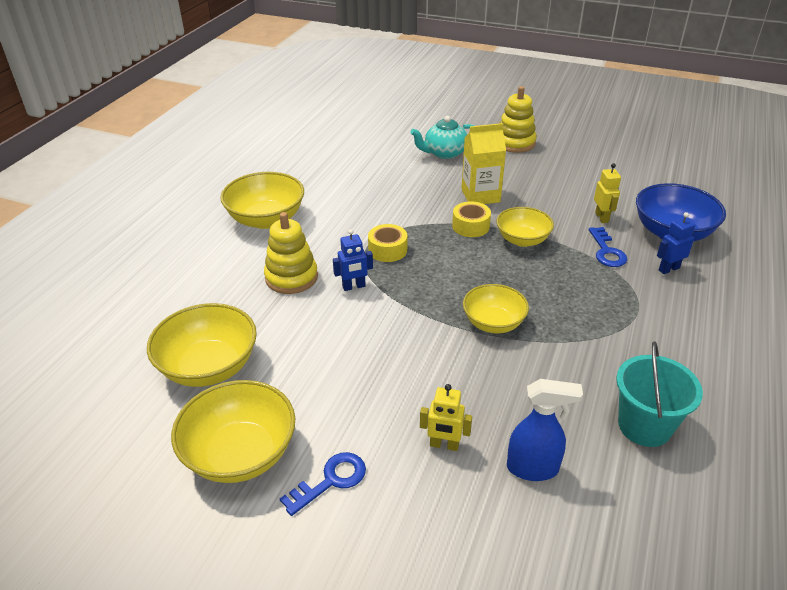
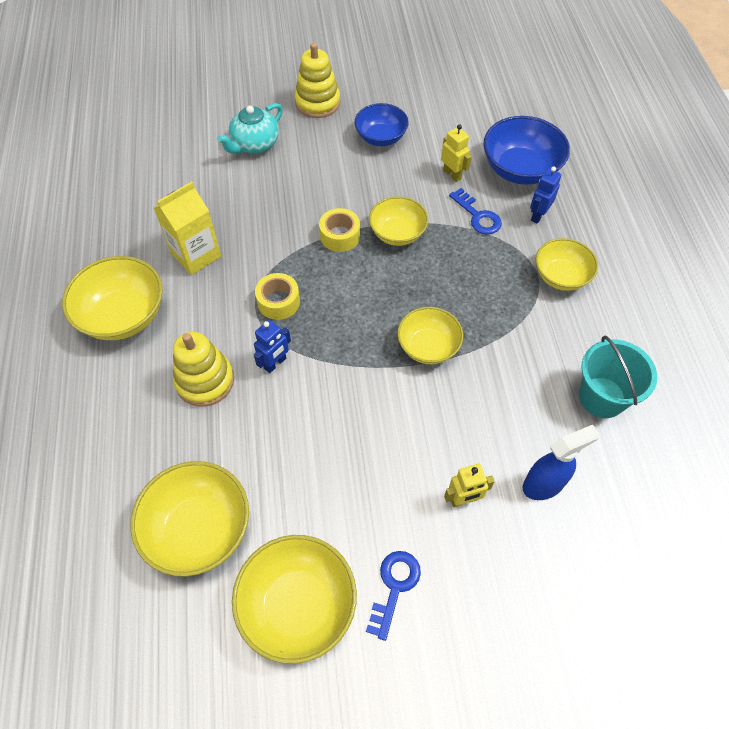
camera: 30 degrees left, 20 degrees up
yellow carton [461,123,506,204] -> yellow carton moved to [154,181,221,275]
none -> blue bowl [354,103,409,146]
none -> yellow bowl [536,238,598,291]

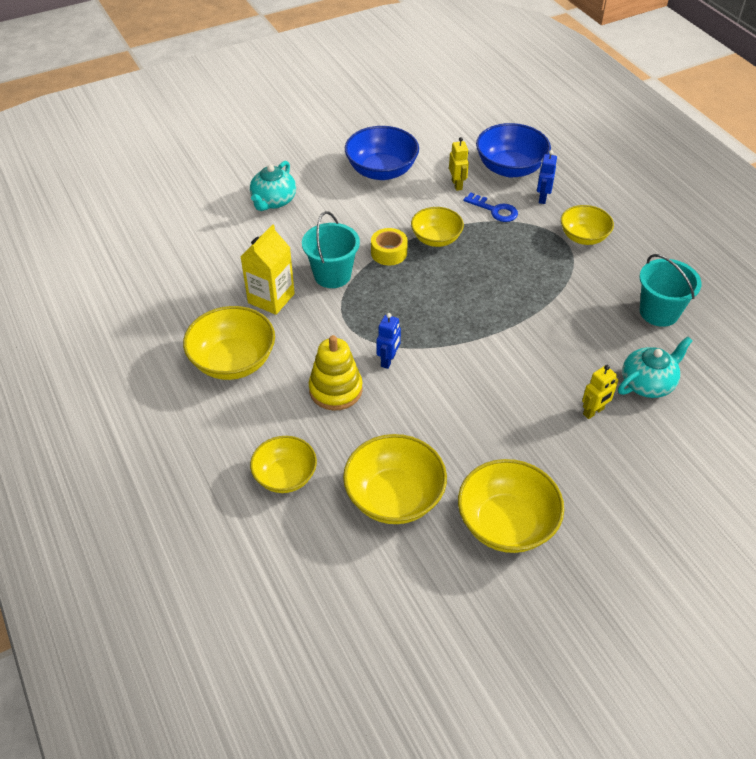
camera: 20 degrees left, 10 degrees down
yellow tape [255,273,300,320] -> none
yellow stacking toy [295,43,340,118] -> none
blue bowl [354,103,409,146] -> blue bowl [345,126,419,180], size x1.52
blue key [366,551,421,641] -> none
yellow bowl [397,307,463,364] -> yellow bowl moved to [250,436,317,493]
yellow robot [441,124,471,182] -> yellow robot turned 45 degrees clockwise [449,137,469,191]
blue spray bottle [523,425,600,500] -> turquoise teapot [618,337,693,398]
none -> turquoise bucket [302,211,360,288]

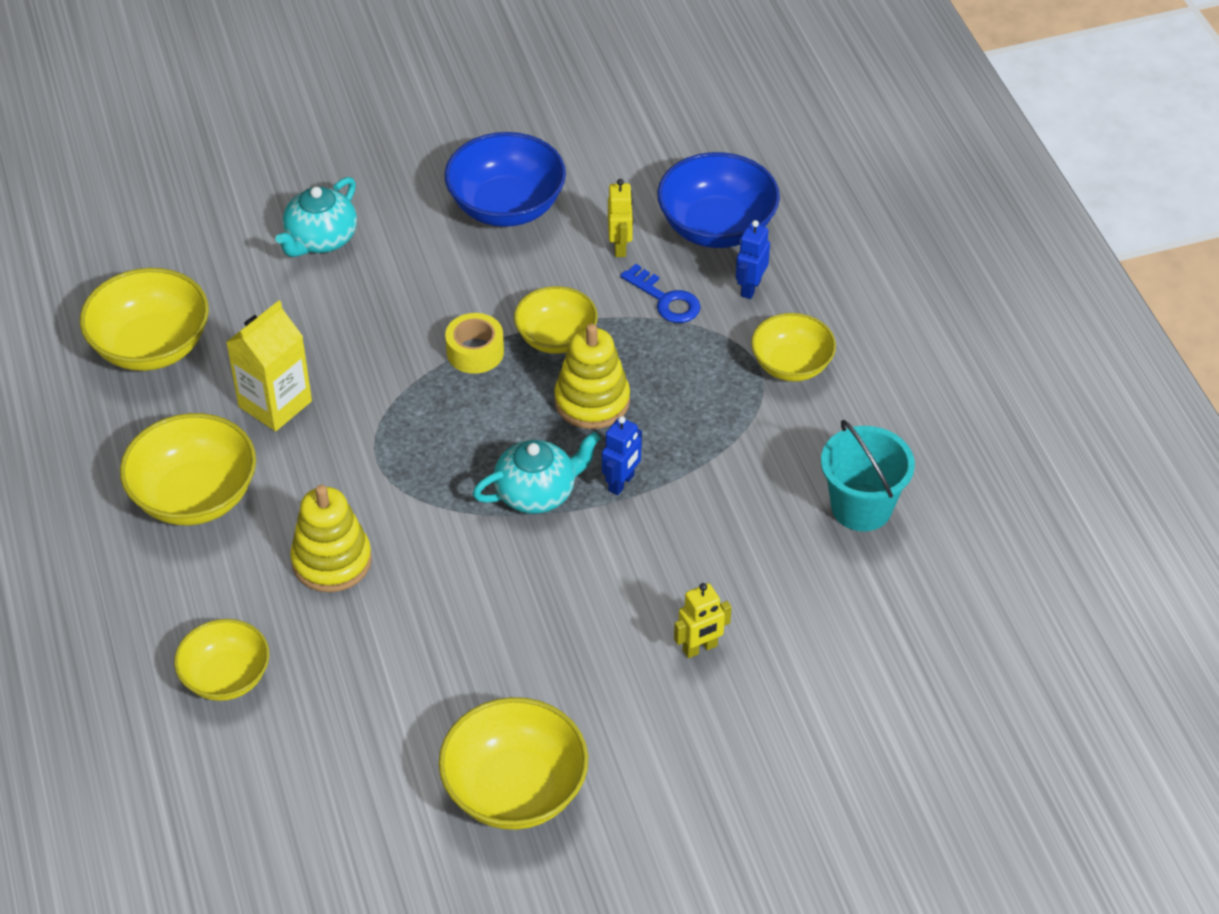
camera: 10 degrees right, 0 degrees up
turquoise bucket [302,211,360,288] -> none
yellow bowl [343,434,447,524] -> yellow bowl moved to [80,268,209,371]
blue robot [376,313,401,369] -> blue robot moved to [602,416,642,495]
turquoise teapot [618,337,693,398] -> turquoise teapot moved to [473,432,601,514]
none -> yellow stacking toy [554,324,630,429]

